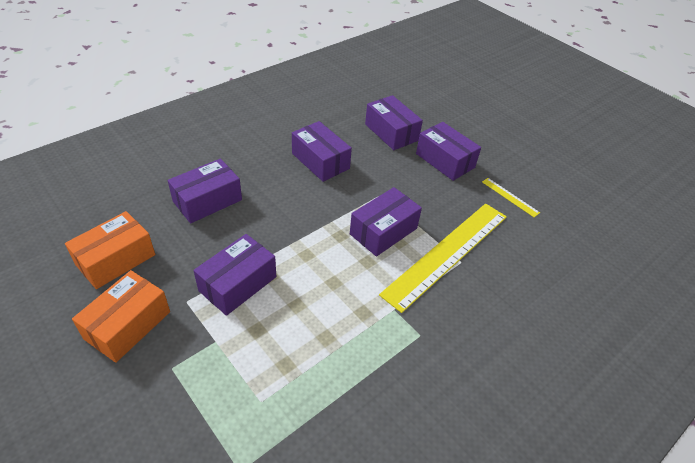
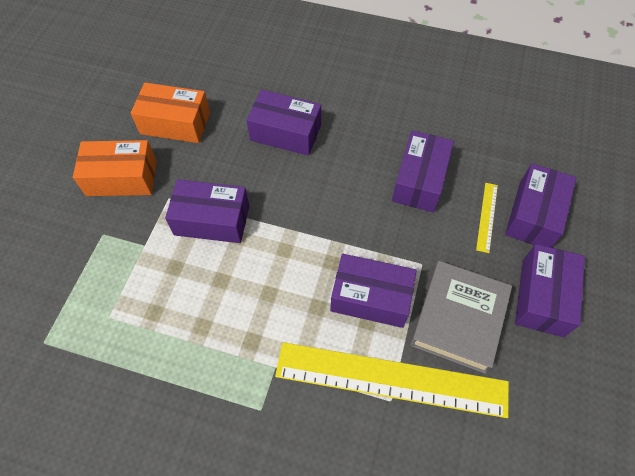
camera: 60 degrees right, 15 degrees up
yellow ruler [482,178,540,217] -> yellow ruler moved to [476,183,498,253]
none -> grey book [410,261,512,374]

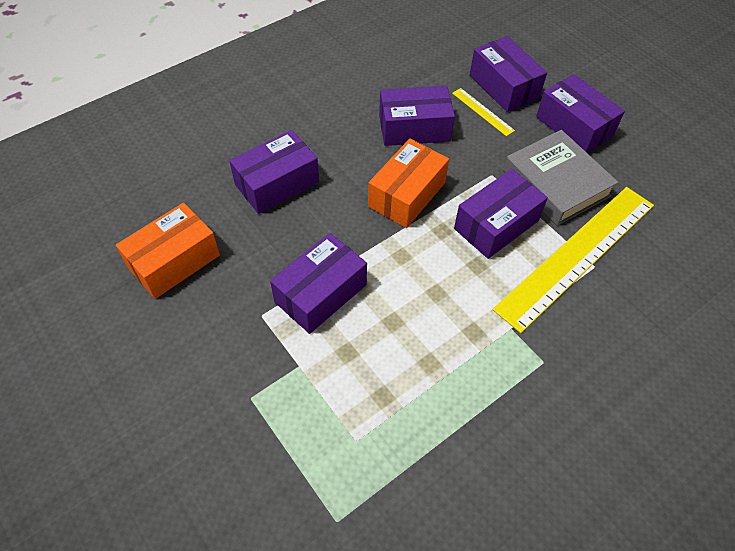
camera: 55 degrees left, 5 degrees down
orange box [73,140,157,196] -> orange box moved to [368,139,449,228]
purple box [392,130,454,212] -> purple box turned 60 degrees counterclockwise [379,86,455,146]

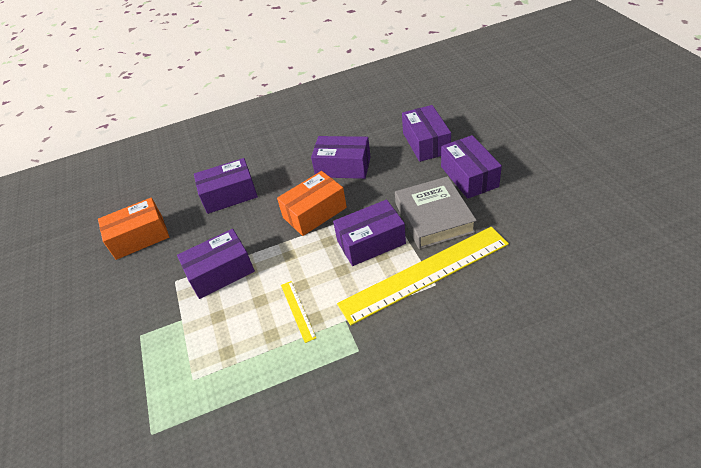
camera: 25 degrees right, 10 degrees down
yellow ruler [452,88,515,136] -> yellow ruler moved to [281,281,316,343]

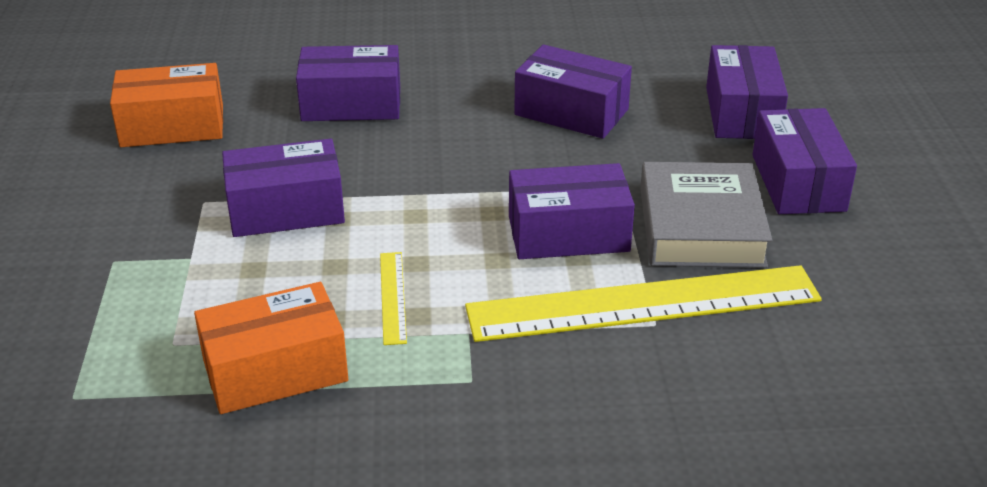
camera: 10 degrees right, 10 degrees down
orange box [277,171,347,236] -> orange box moved to [194,282,348,414]

